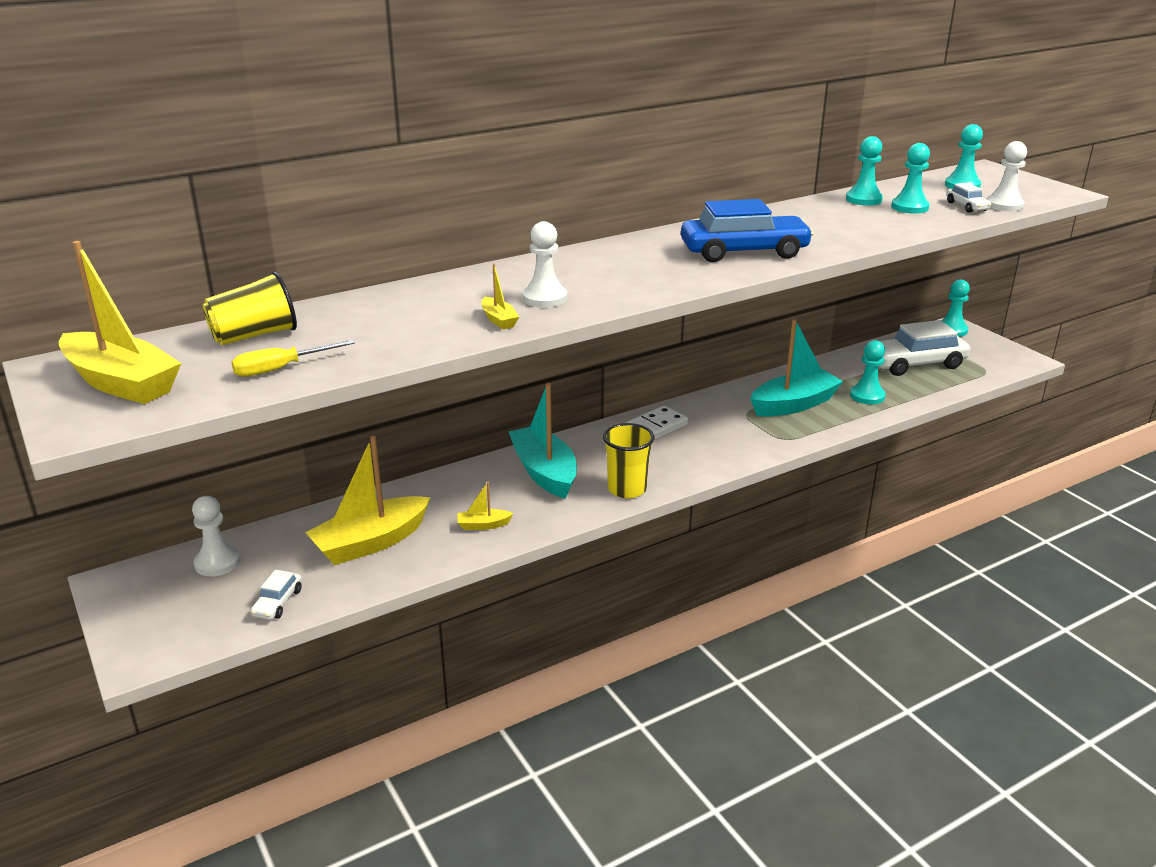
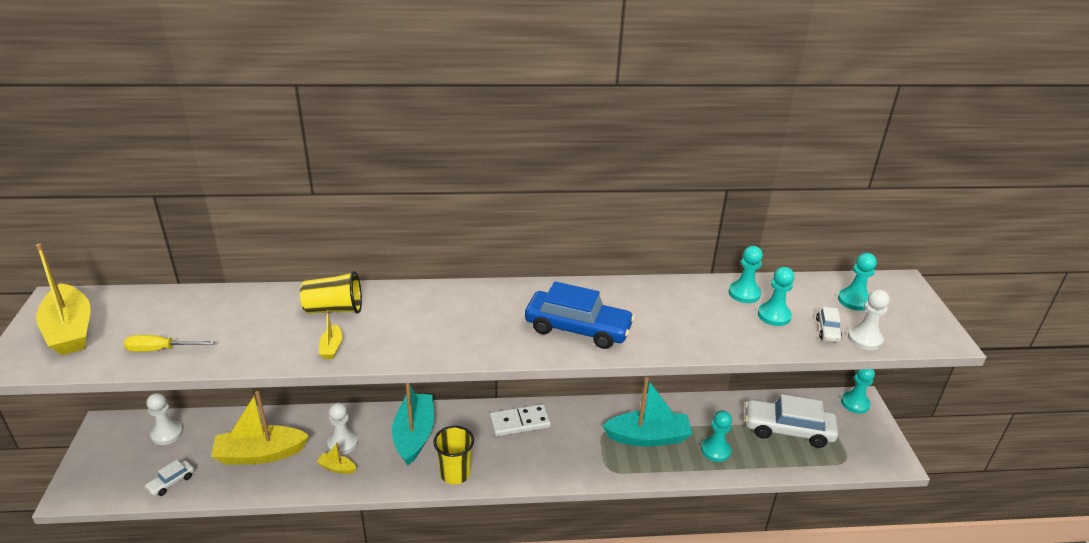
camera: 25 degrees right, 5 degrees up
yellow cup [203,271,297,345] -> yellow cup moved to [300,271,362,314]
white pawn [523,221,567,308] -> white pawn moved to [327,402,358,455]

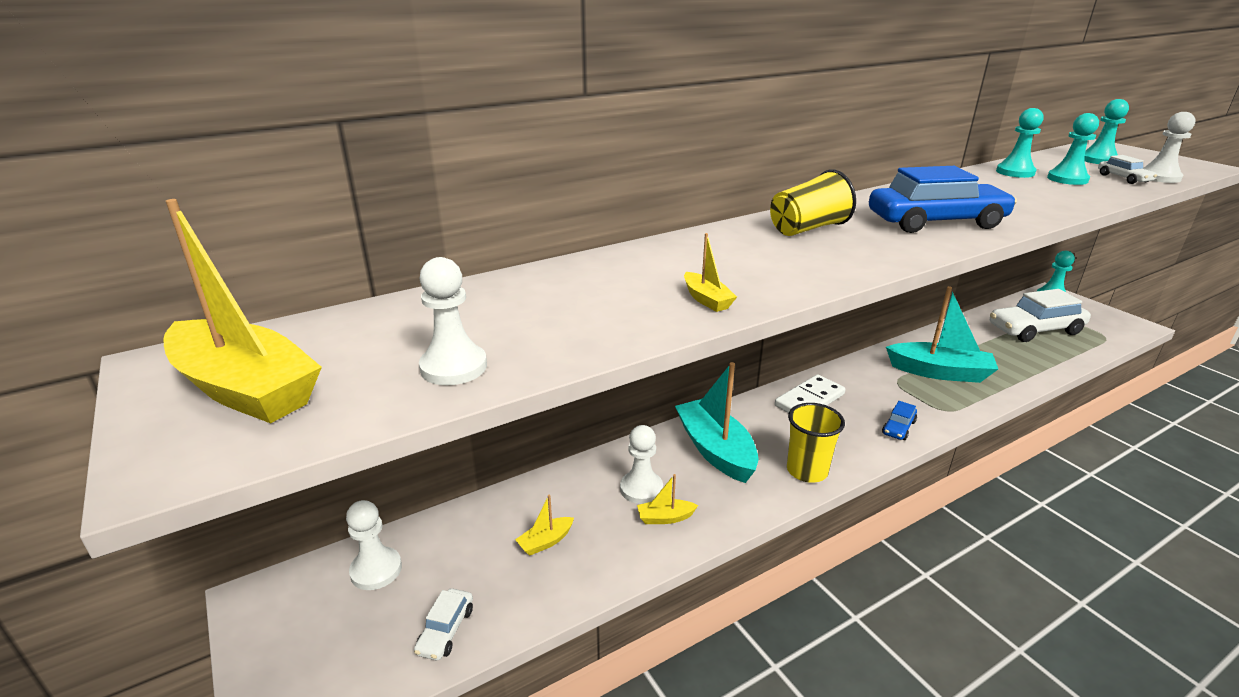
camera: 25 degrees left, 5 degrees down
yellow screwdriver [124,335,215,352] -> white pawn [419,257,487,385]
yellow boat [211,391,309,465] -> yellow boat [515,495,574,556], size x0.44
yellow cup [300,271,362,314] -> yellow cup moved to [770,169,856,236]
turquoise boat [602,377,692,447] -> turquoise boat turned 45 degrees clockwise [886,286,998,383]
turquoise pawn [701,410,732,462] -> none
none -> blue car [882,401,917,440]

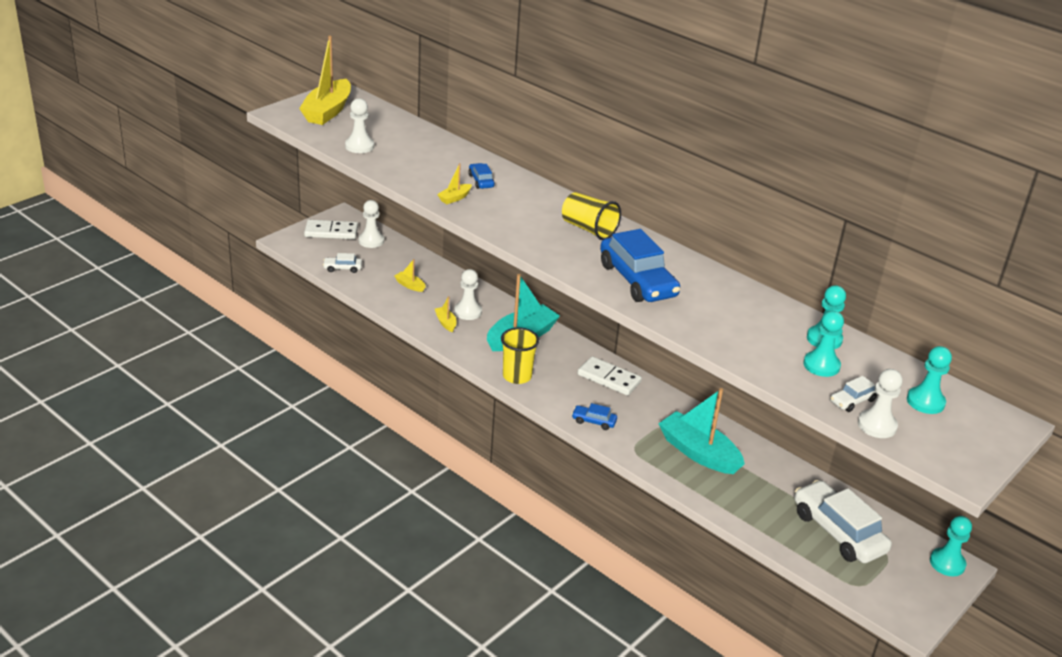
camera: 70 degrees right, 5 degrees up
turquoise boat [886,286,998,383] -> turquoise boat turned 135 degrees clockwise [658,388,745,474]
none -> white domino [304,220,358,239]
none -> blue car [468,163,495,189]

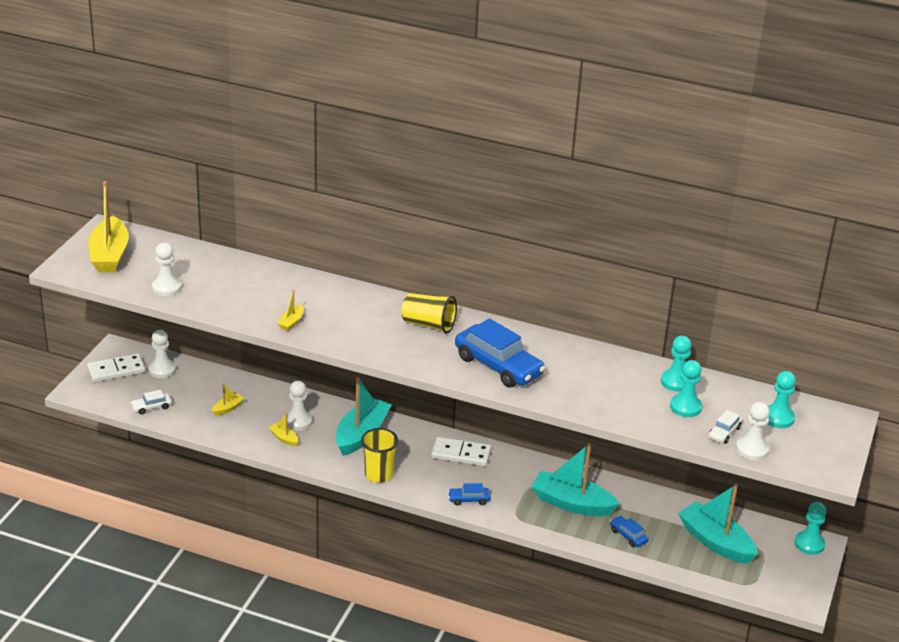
camera: 20 degrees left, 0 degrees up
yellow boat [394,259,426,292] -> yellow boat turned 120 degrees clockwise [212,383,244,416]
blue car [468,163,495,189] -> blue car moved to [610,516,649,547]
white car [794,480,892,563] -> turquoise boat [678,484,758,564]

